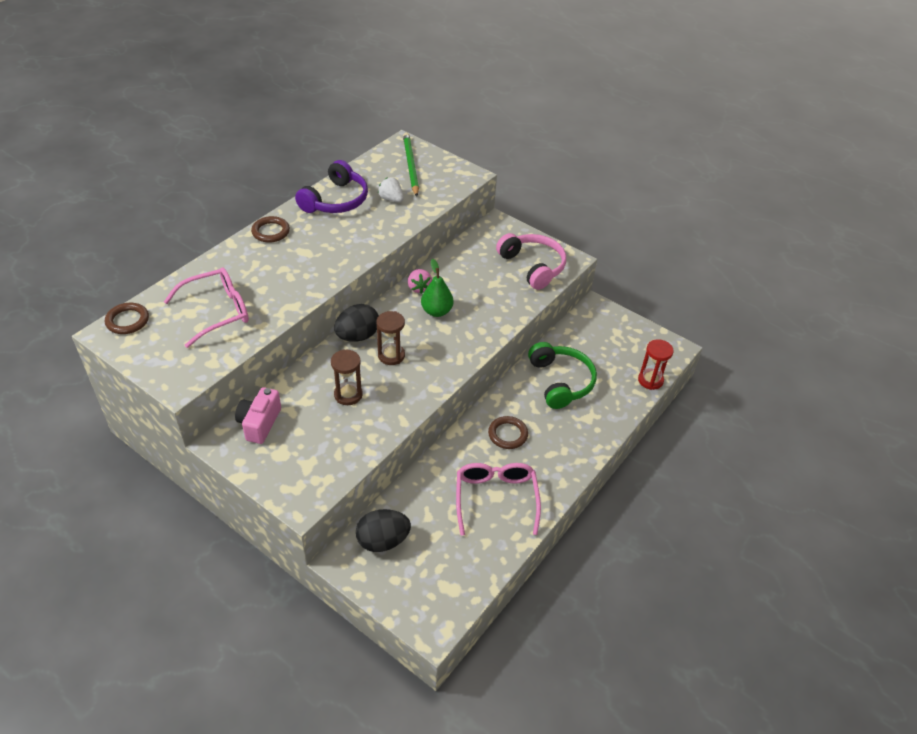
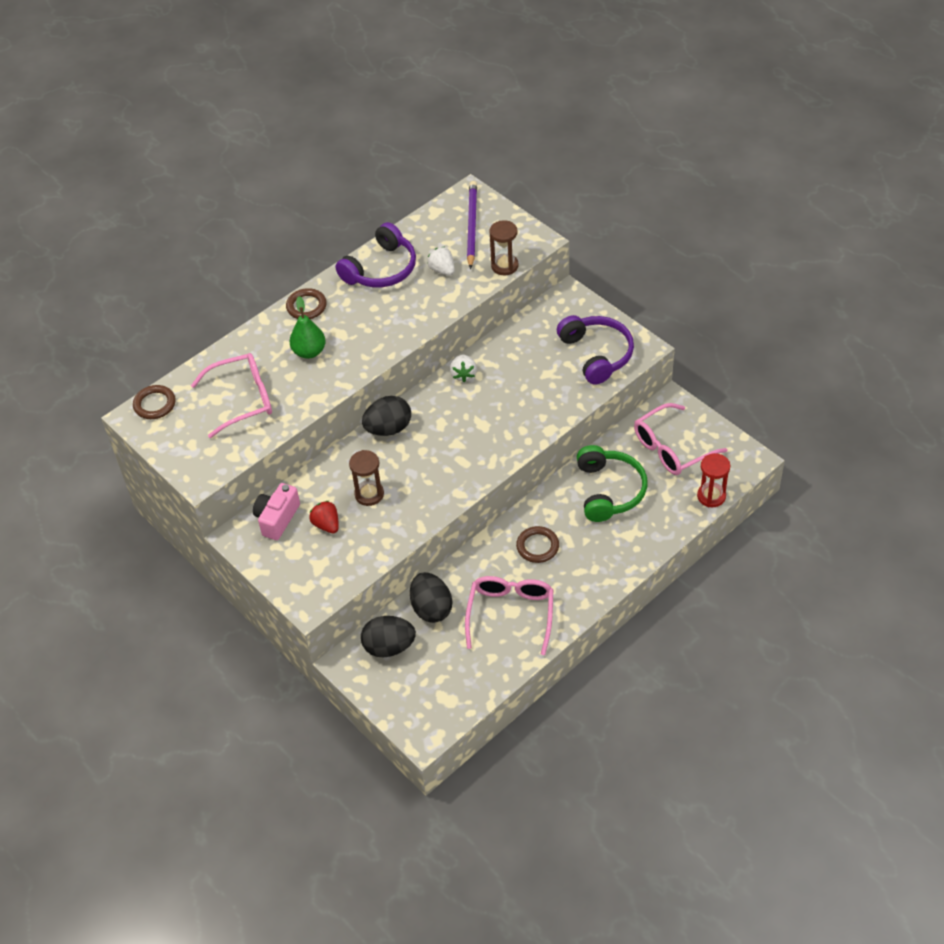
camera: 15 degrees right, 5 degrees up
brown hourglass [377,311,405,365] -> brown hourglass moved to [489,220,519,275]
green pencil [403,133,419,197] -> purple pencil [467,181,477,269]
pink strawberry [408,269,432,294] -> white strawberry [450,354,477,382]
green pear [421,259,453,317] -> green pear moved to [289,296,326,359]
pink headphones [496,233,566,290] -> purple headphones [557,315,634,385]
none -> red strawberry [309,501,339,533]
none -> black egg [410,572,452,623]
none -> pink glasses [634,403,728,475]

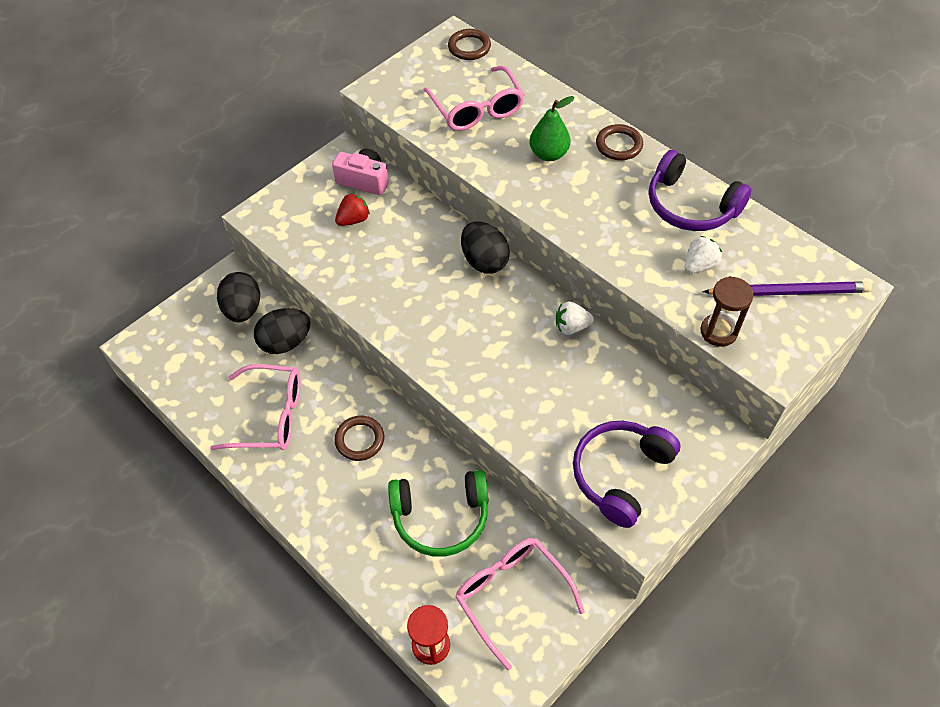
camera: 85 degrees right, 5 degrees up
brown hourglass [349,450,384,506] -> none
purple headphones [557,315,634,385] -> purple headphones turned 150 degrees clockwise [573,421,681,528]

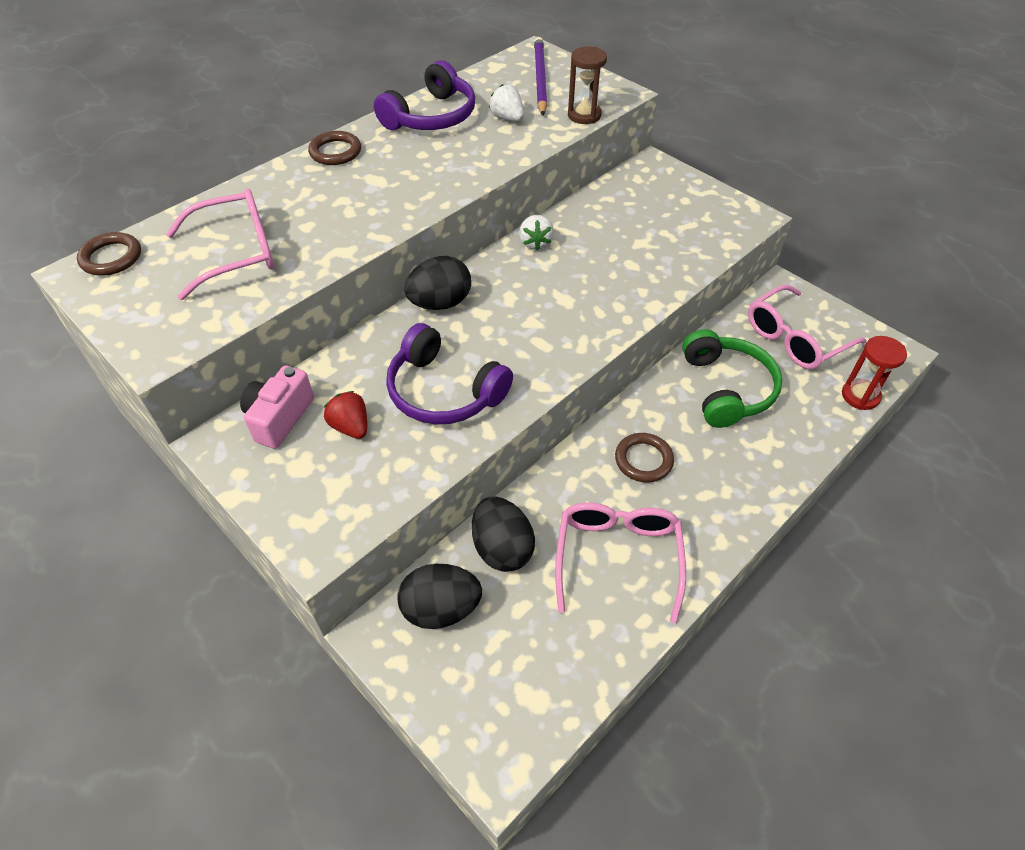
camera: 90 degrees left, 5 degrees down
green pear [529,96,575,161] -> none
purple headphones [573,421,681,528] -> purple headphones moved to [386,323,513,424]

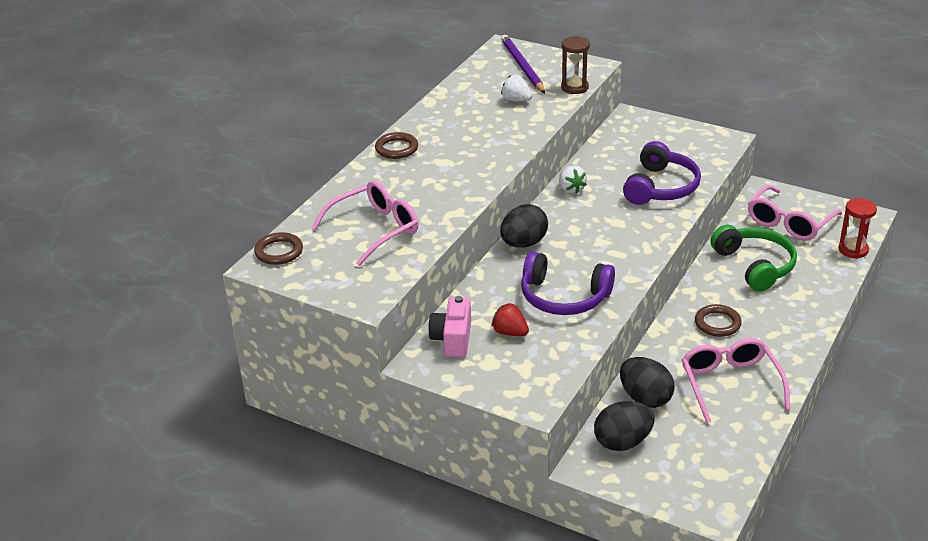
camera: 15 degrees left, 15 degrees down
purple headphones [374,60,475,130] -> purple headphones moved to [623,141,701,205]

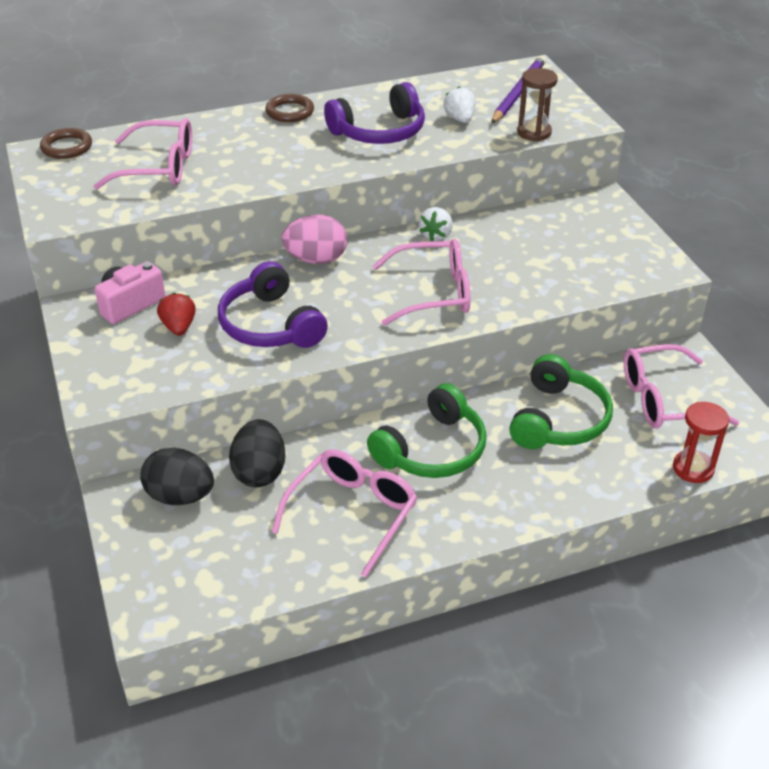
camera: 40 degrees right, 5 degrees up
black egg [500,204,548,248] -> pink egg [282,215,347,264]
purple headphones [623,141,701,205] -> purple headphones moved to [324,82,425,144]
brown ring [695,304,742,337] -> green headphones [367,383,486,478]
none -> pink glasses [373,238,471,325]

